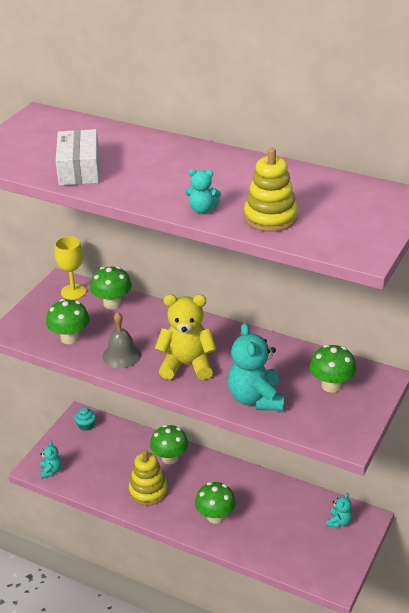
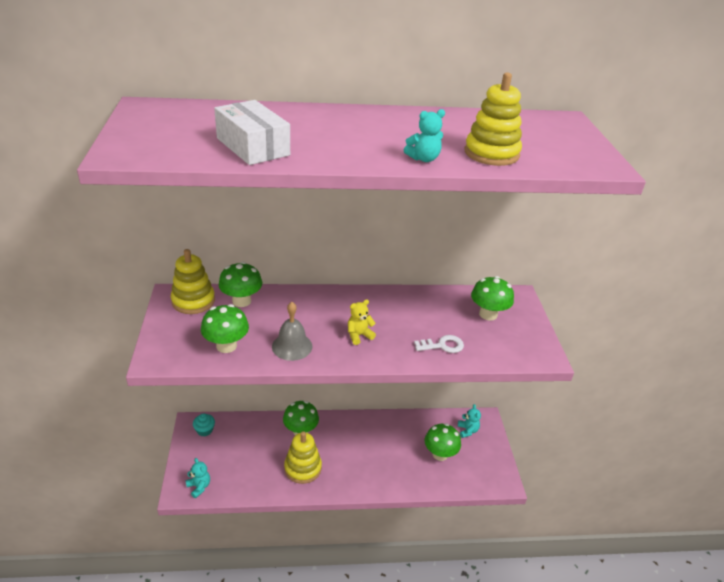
camera: 35 degrees left, 0 degrees up
yellow goblet [55,236,86,300] -> yellow stacking toy [171,249,215,314]
yellow teddy bear [155,294,217,380] -> yellow teddy bear [348,299,376,345], size x0.50
green mushroom [195,482,236,524] -> green mushroom moved to [425,423,461,461]
turquoise teddy bear [228,323,284,411] -> white key [414,335,464,353]

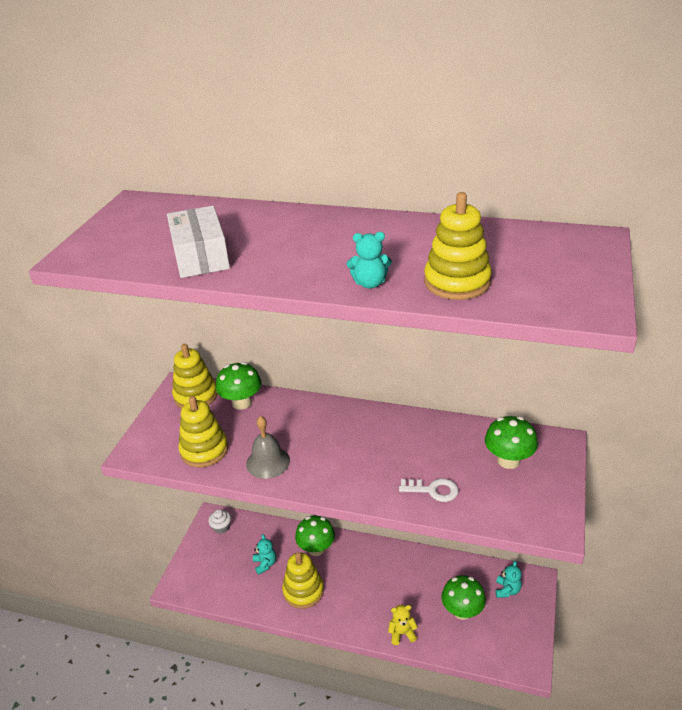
camera: 25 degrees right, 0 degrees up
turquoise teddy bear [185,458,210,498] -> turquoise teddy bear moved to [253,534,276,575]
turquoise cupcake [193,413,215,436] -> white cupcake [208,510,231,534]
green mushroom [201,304,249,353] -> yellow stacking toy [178,396,228,468]
yellow teddy bear [348,299,376,345] -> yellow teddy bear moved to [388,605,418,645]

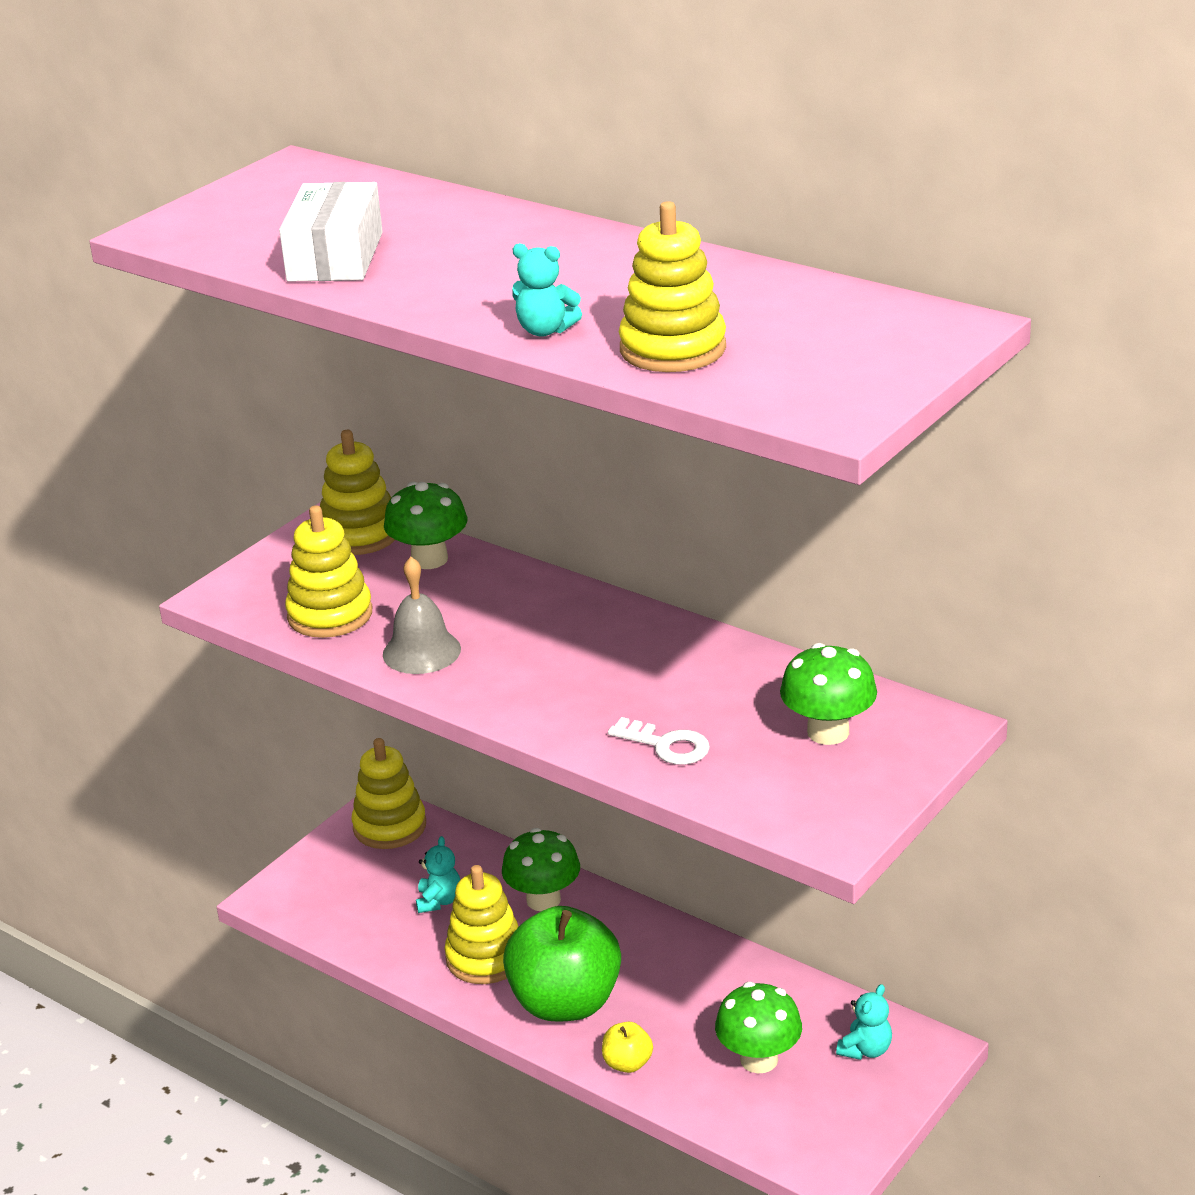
camera: 20 degrees right, 5 degrees down
white cupcake [208,510,231,534] -> yellow stacking toy [352,738,426,849]
yellow teddy bear [388,605,418,645] -> yellow apple [602,1022,653,1073]
none -> green apple [503,906,621,1022]

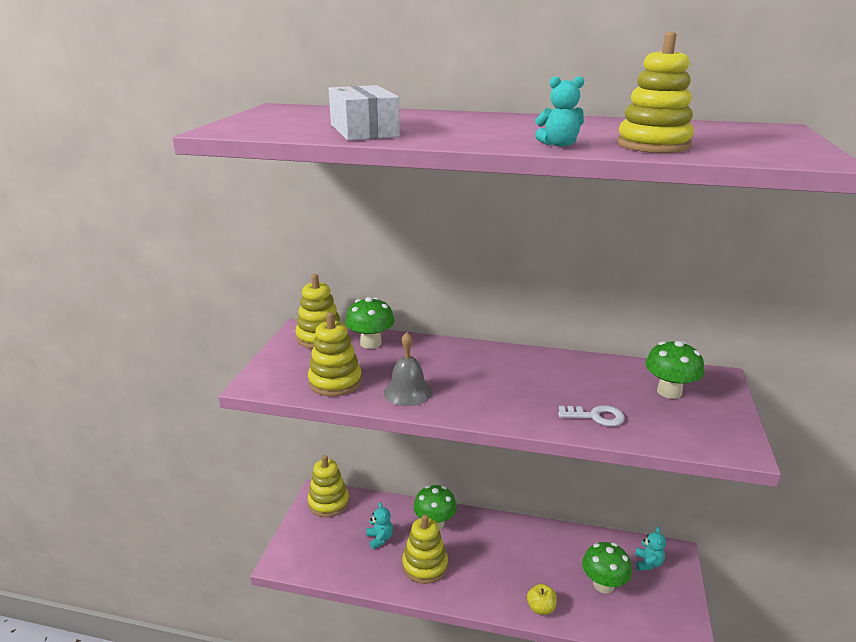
camera: 25 degrees left, 5 degrees down
green apple [503,906,621,1022] -> none

